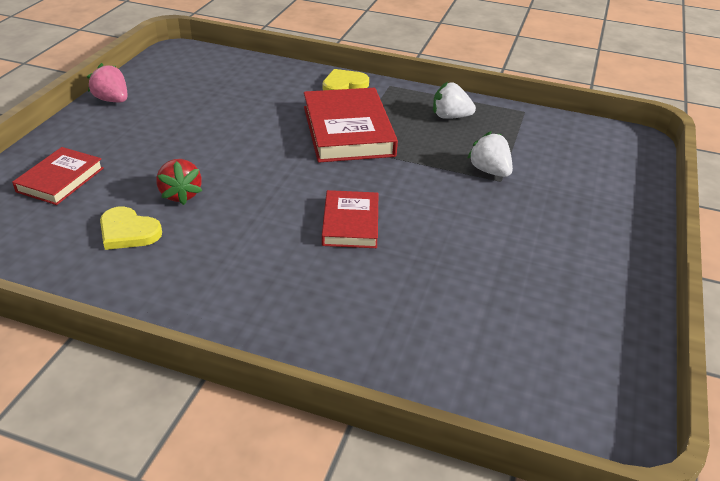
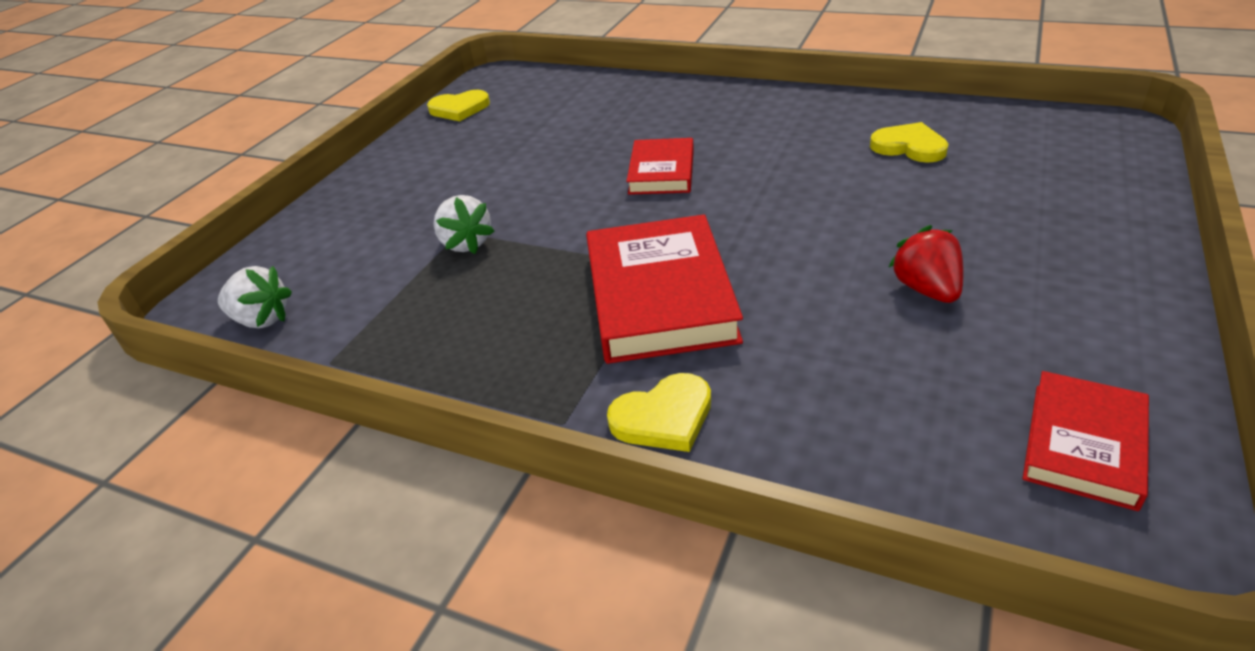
camera: 170 degrees left, 0 degrees up
red book [12,147,104,205] -> red book moved to [1023,371,1149,511]
pink strawberry [87,63,127,103] -> none
red strawberry [156,159,202,205] -> red strawberry moved to [889,225,964,303]
white strawberry [433,82,476,119] -> white strawberry moved to [218,266,292,328]
none -> yellow heart [427,90,490,121]

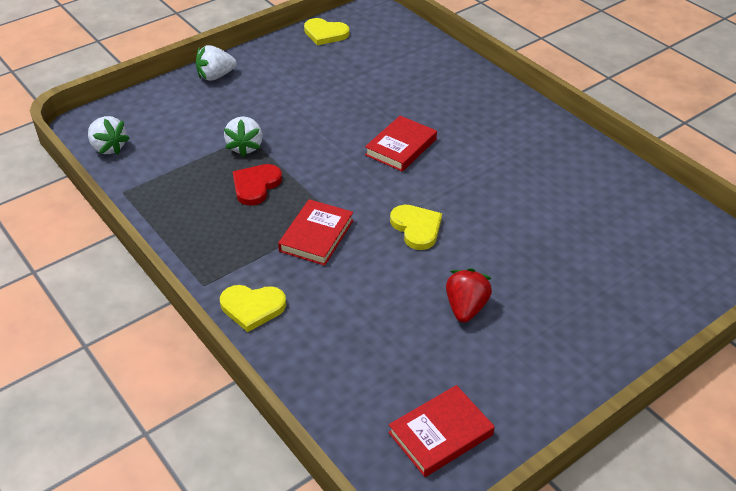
camera: 25 degrees right, 5 degrees up
red book [586,214,743,364] -> red book [278,199,353,266], size x0.59
yellow heart [870,122,948,163] -> yellow heart moved to [390,205,442,250]
none -> white strawberry [196,45,237,81]
none -> red heart [233,164,282,206]

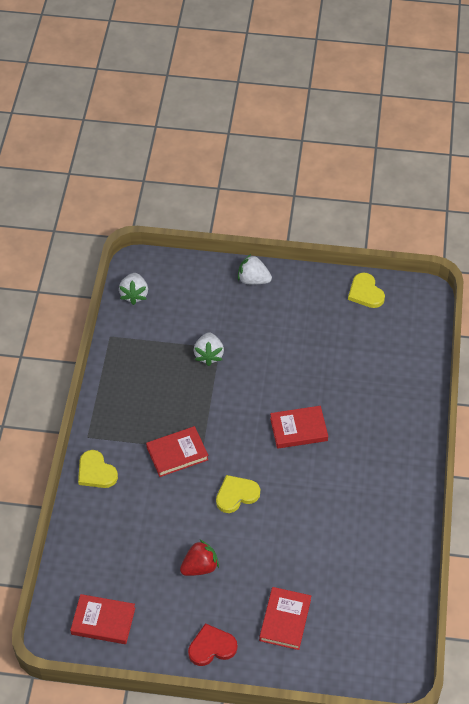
camera: 45 degrees right, 10 degrees up
white strawberry [224,116,263,157] -> white strawberry turned 45 degrees counterclockwise [194,333,224,366]
red heart [233,164,282,206] -> red heart moved to [188,623,237,666]
yellow heart [390,205,442,250] -> yellow heart turned 135 degrees counterclockwise [216,475,260,513]
none -> red book [259,587,311,650]

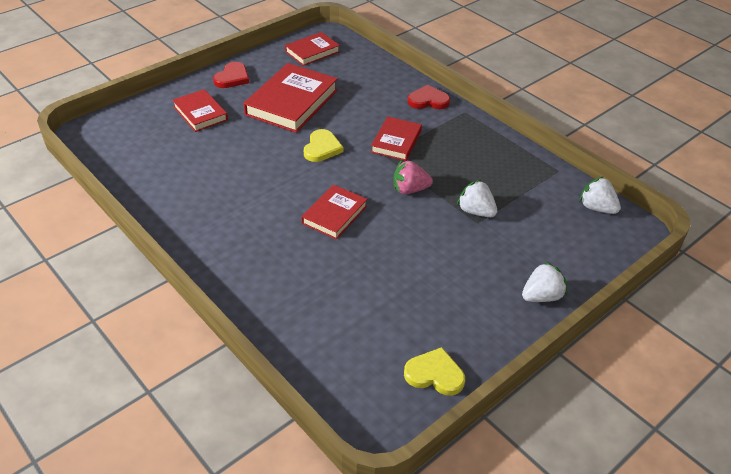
camera: 130 degrees right, 10 degrees down
yellow heart [78,450,118,488] -> red heart [407,85,450,109]
red strawberry [180,539,219,576] -> red book [243,63,338,133]
none -> pink strawberry [393,160,433,194]

